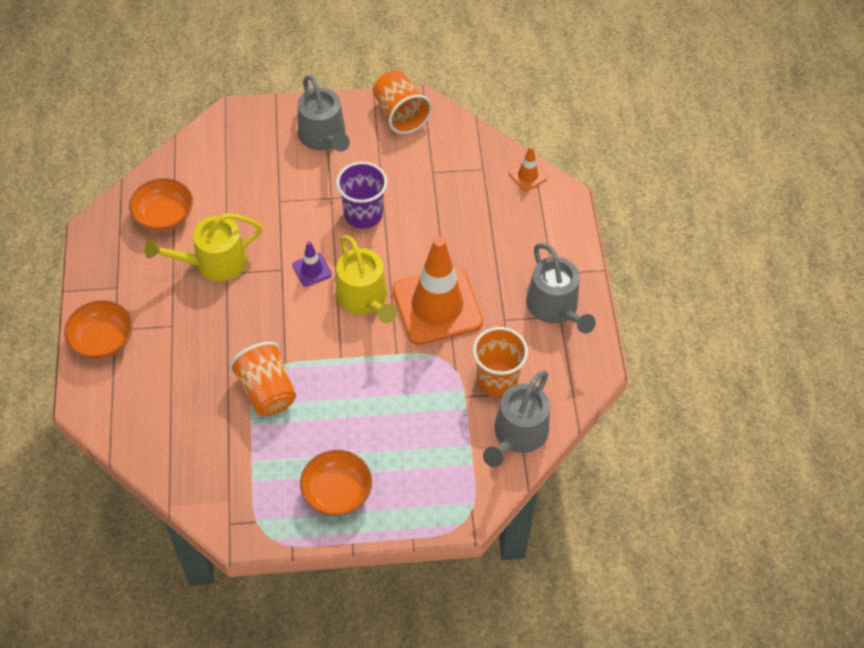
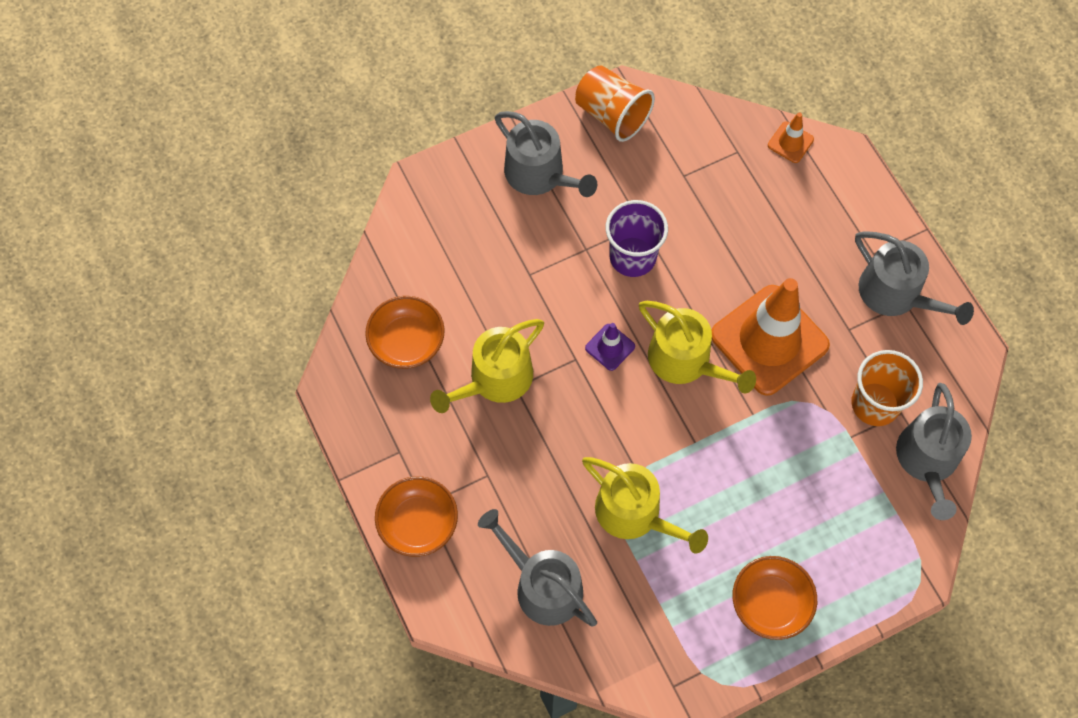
camera: 20 degrees left, 10 degrees up
orange cup [229,342,296,416] -> yellow watering can [582,457,708,553]
none -> grey watering can [478,509,597,627]

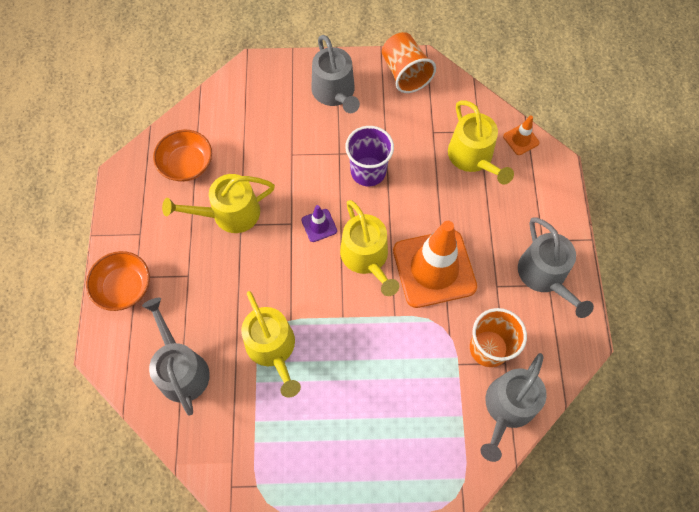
camera: 25 degrees right, 0 degrees up
orange bowl [733,556,817,640] -> none
none -> yellow watering can [448,100,514,185]

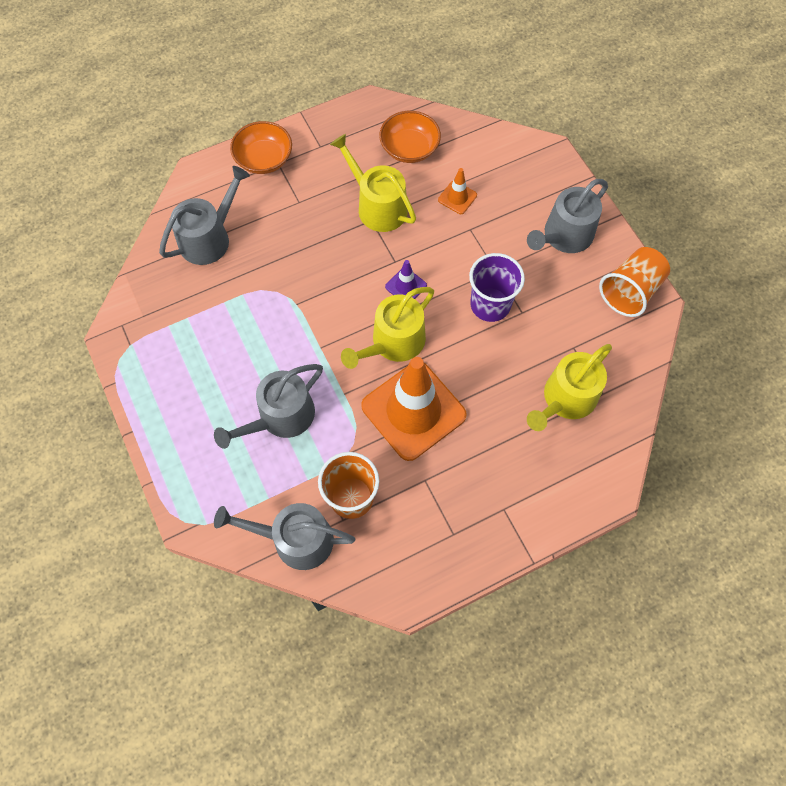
camera: 65 degrees right, 0 degrees up
yellow watering can [241,291,301,398] -> none
orange traffic cone [503,115,540,155] -> orange traffic cone moved to [438,168,477,214]
grey watering can [518,218,594,318] -> grey watering can moved to [214,364,323,449]

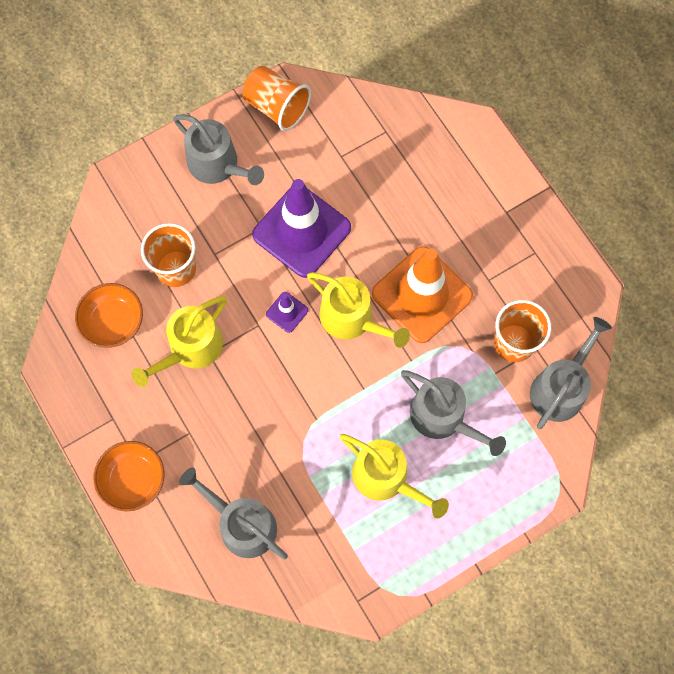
camera: 95 degrees left, 5 degrees up
grey watering can [214,503,355,570] -> grey watering can turned 150 degrees counterclockwise [530,317,612,429]
orange traffic cone [438,168,477,214] -> orange cup [141,223,196,287]
purple cup [469,253,525,322] -> purple traffic cone [252,179,351,278]
yellow watering can [527,344,612,431] -> yellow watering can moved to [340,434,449,518]

